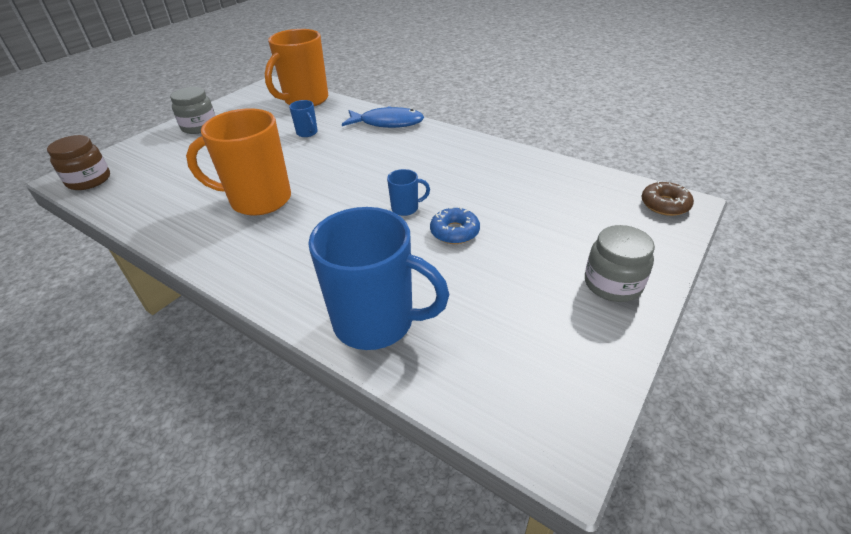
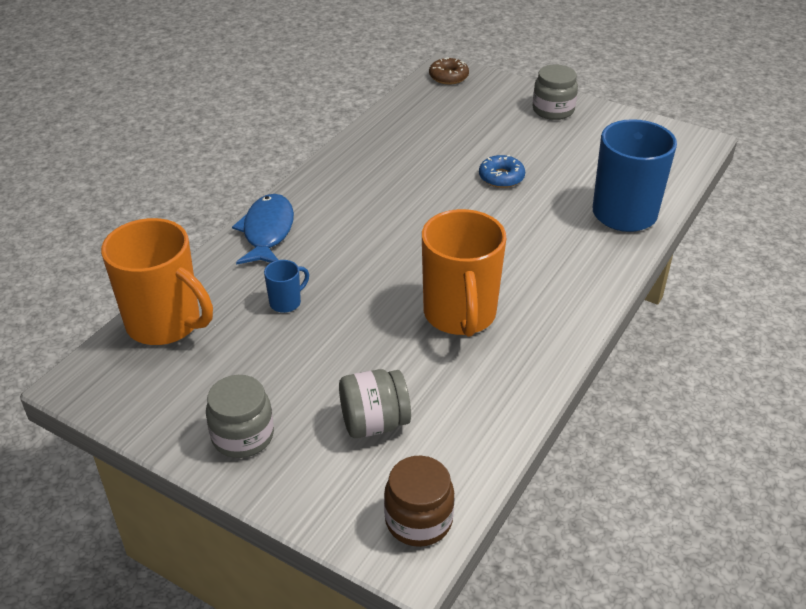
camera: 95 degrees left, 0 degrees up
blue mug [387,169,430,216] -> none
none -> grey jar [339,369,411,438]

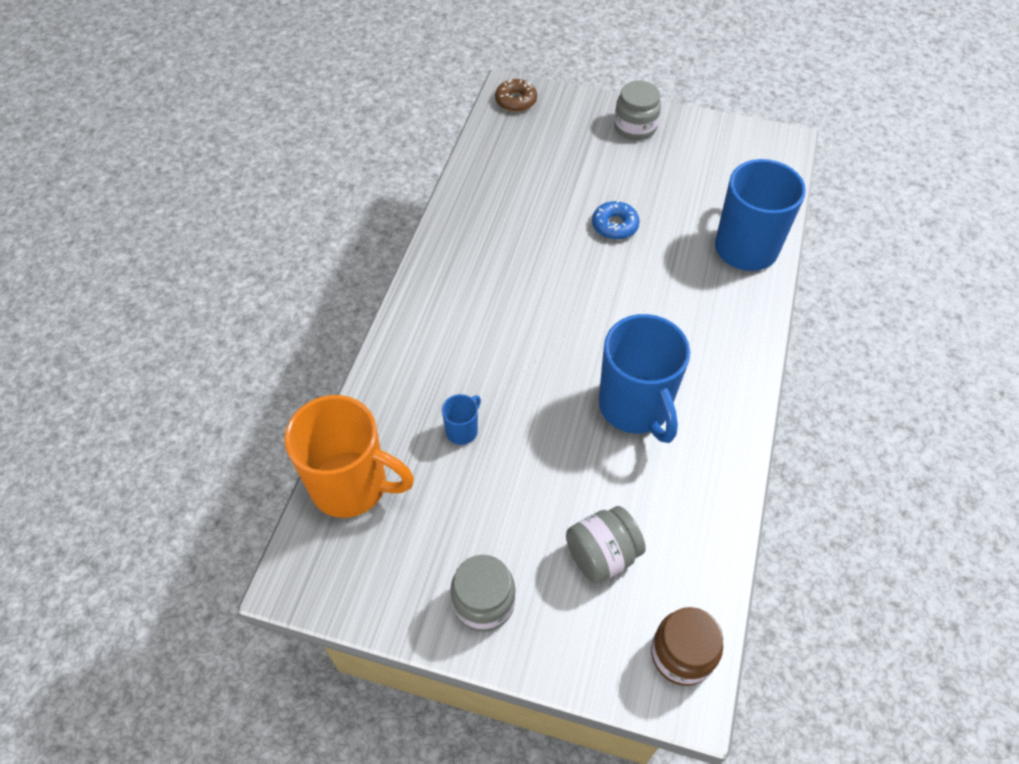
camera: 15 degrees left, 15 degrees up
blue fish [232,194,294,265] -> none
orange mug [422,209,506,337] -> blue mug [599,314,690,443]

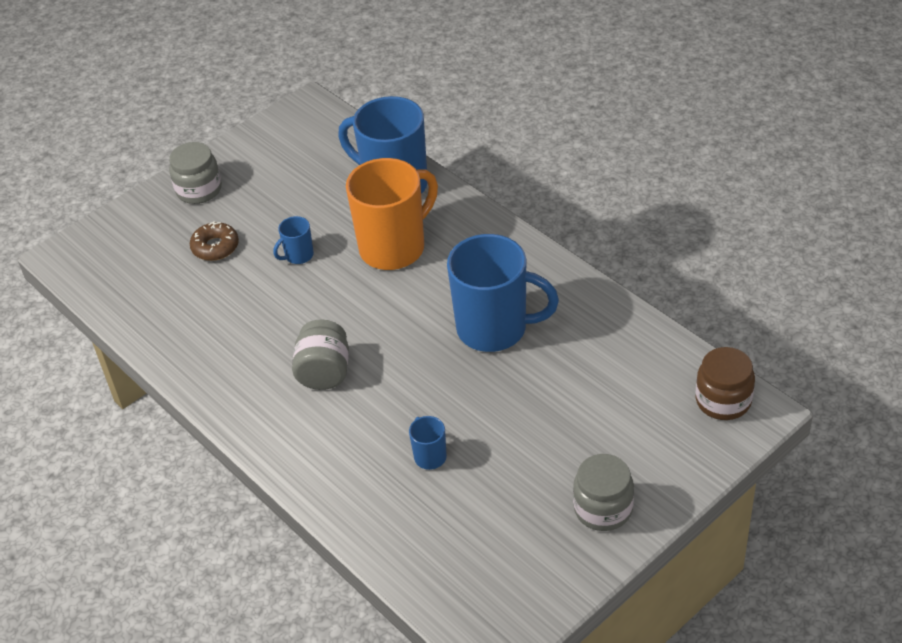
camera: 55 degrees left, 10 degrees down
orange mug [284,395,414,518] -> orange mug moved to [346,158,438,270]
brown donut [495,79,537,112] -> brown donut moved to [190,222,239,261]
grey jar [566,506,646,584] -> grey jar moved to [292,320,349,390]
blue donut [592,200,640,240] -> blue mug [273,216,314,264]

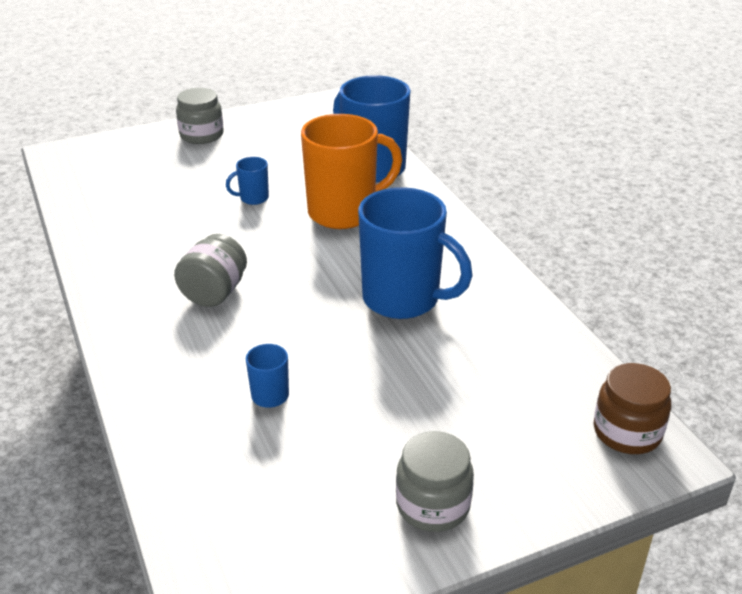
camera: 15 degrees right, 10 degrees down
brown donut [190,222,239,261] -> none

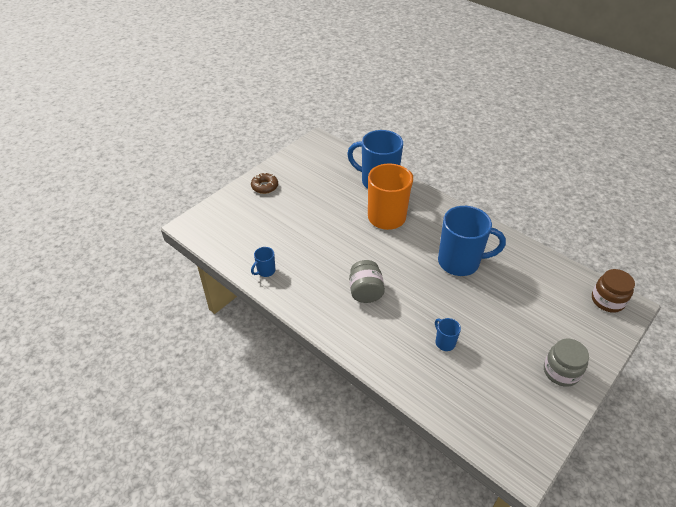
camera: 25 degrees left, 10 degrees up
grey jar [176,88,223,144] -> brown donut [251,173,278,194]
blue mug [226,157,269,205] -> blue mug moved to [251,247,275,277]

